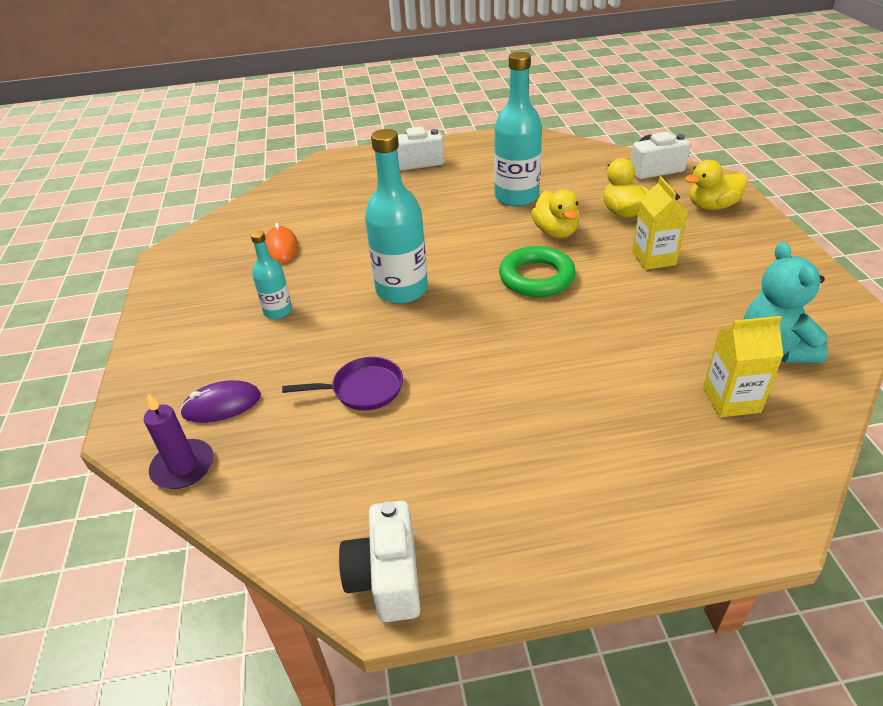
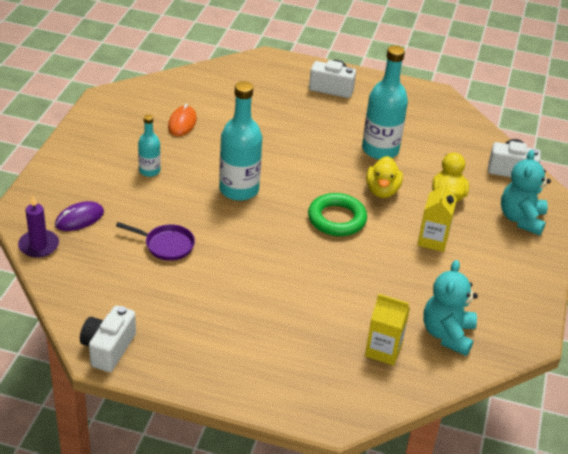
camera: 20 degrees right, 0 degrees up
purple mouse [180,380,261,423] -> purple mouse turned 45 degrees counterclockwise [55,201,104,231]
yellow duck [685,160,748,210] -> turquoise teddy bear [501,150,551,236]

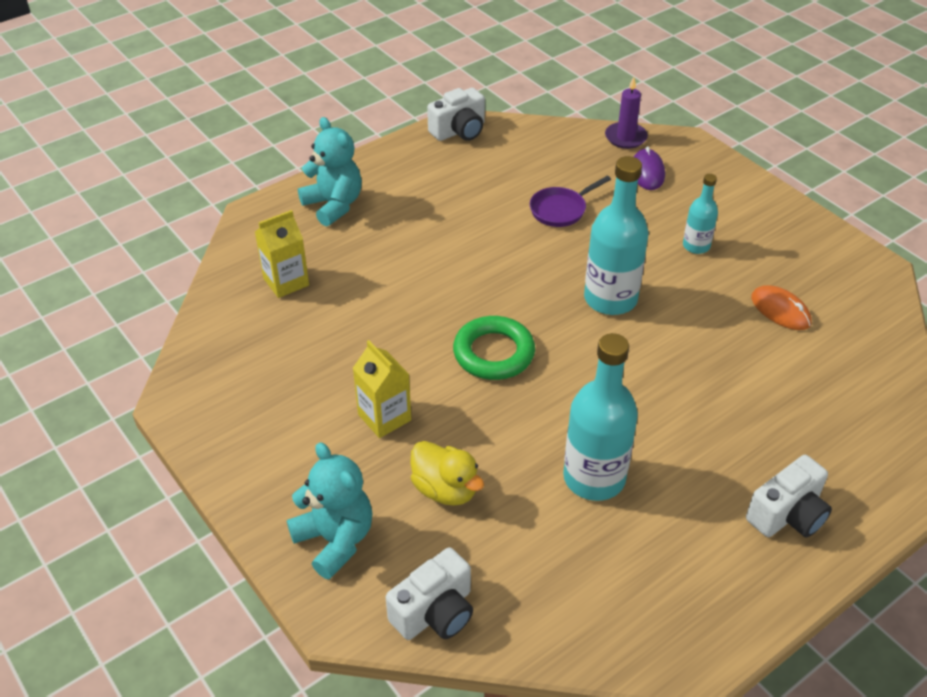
camera: 130 degrees right, 5 degrees up
white camera [80,305,136,372] -> white camera turned 90 degrees clockwise [427,88,485,141]
yellow duck [366,156,403,198] -> none
turquoise teddy bear [423,260,478,356] -> turquoise teddy bear moved to [298,117,362,226]

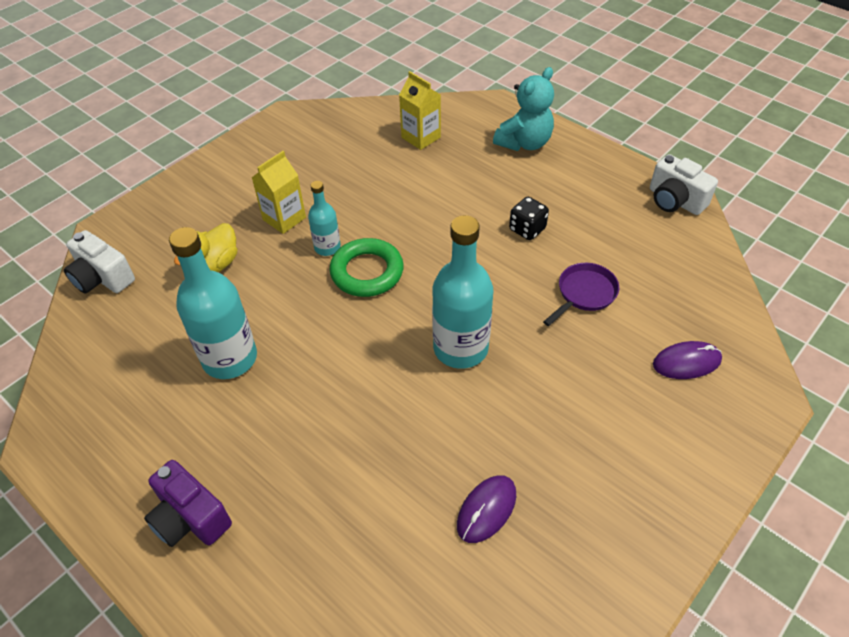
camera: 80 degrees right, 5 degrees up
turquoise teddy bear [287,442,373,580] -> none
purple pan [530,176,611,227] -> purple pan turned 90 degrees clockwise [543,263,619,326]
purple candle [605,77,648,149] -> none
turquoise bottle [683,174,718,254] -> turquoise bottle moved to [308,181,341,256]
white camera [746,455,832,538] -> purple camera [144,460,232,547]
orange mouse [751,285,812,330] -> purple mouse [457,475,516,543]
none -> black dice [509,197,549,240]

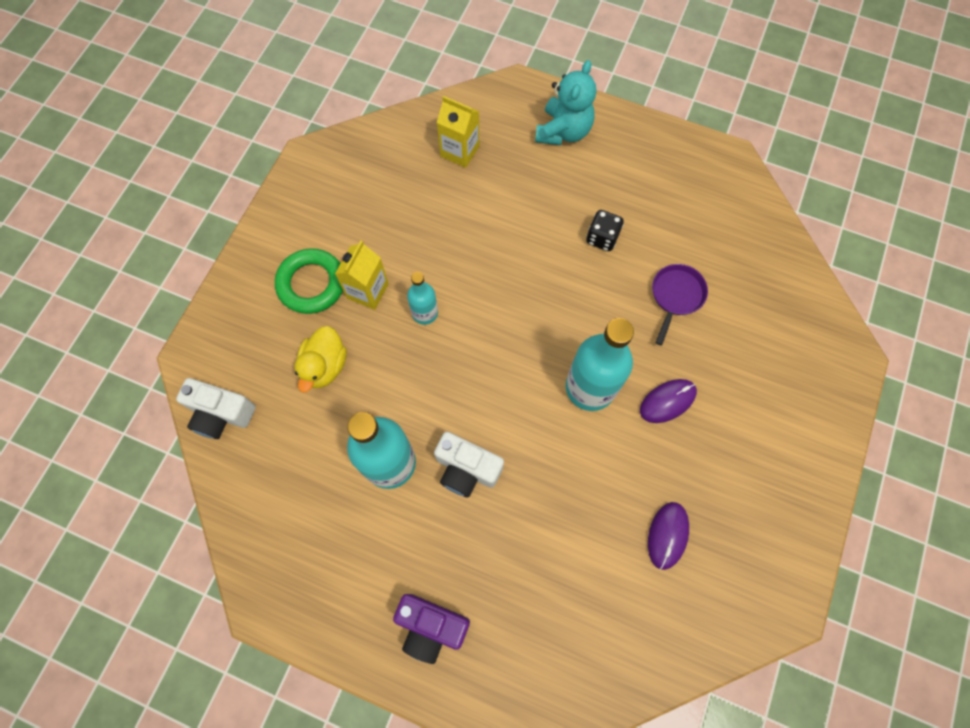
camera: 20 degrees left, 20 degrees up
green ring [330,238,404,297] -> green ring moved to [275,248,343,314]
white camera [650,154,718,215] -> white camera moved to [434,432,504,498]
purple mouse [653,341,722,379] -> purple mouse moved to [640,379,697,423]

